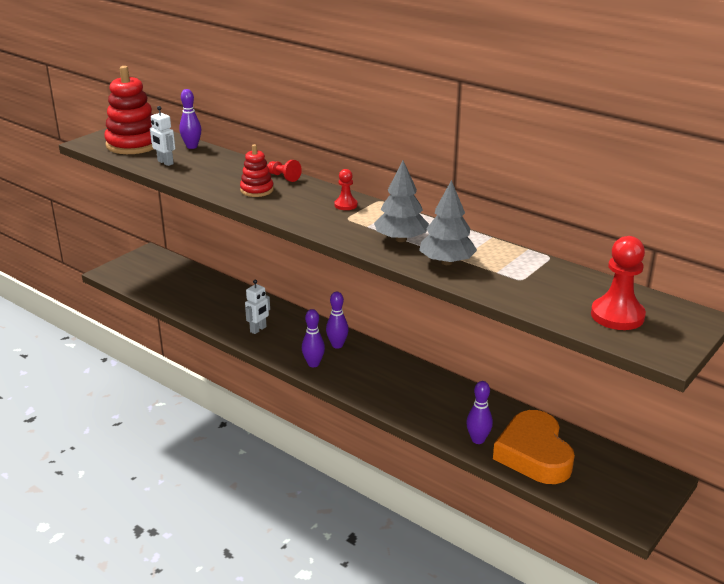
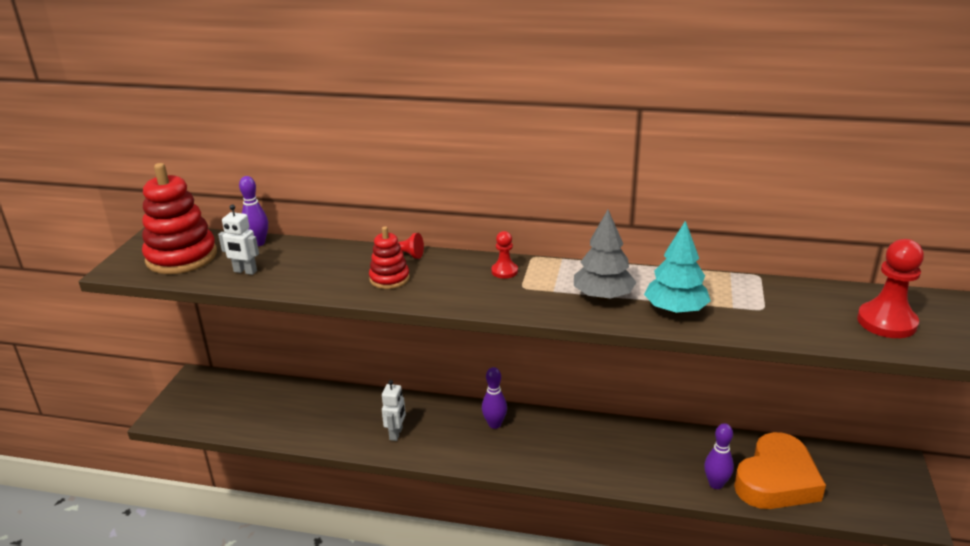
camera: 25 degrees left, 0 degrees up
purple bowling pin [302,309,325,367] -> none
grey tree [419,180,477,265] -> turquoise tree [644,221,711,314]
orange heart [493,410,575,484] -> orange heart turned 105 degrees counterclockwise [734,432,826,509]

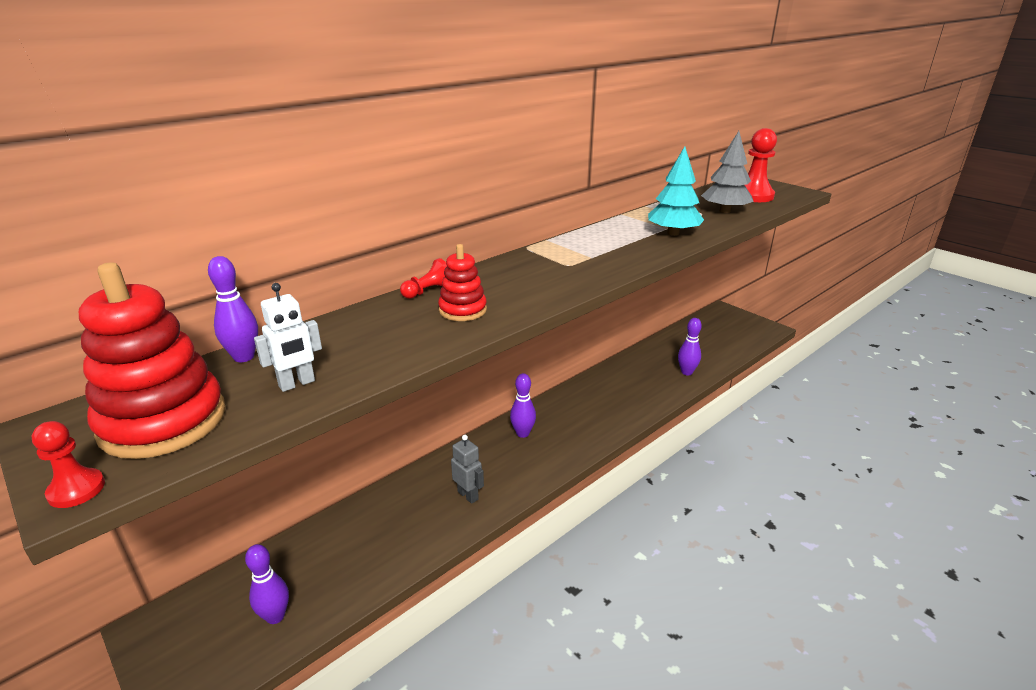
camera: 55 degrees left, 0 degrees up
white robot [382,380,406,441] -> grey robot [451,435,484,504]
red pawn [491,231,518,278] -> red pawn moved to [32,421,105,508]
grey tree [574,210,637,300] -> grey tree moved to [701,131,754,213]
orange heart [734,432,826,509] -> none
none -> purple bowling pin [245,544,289,624]

